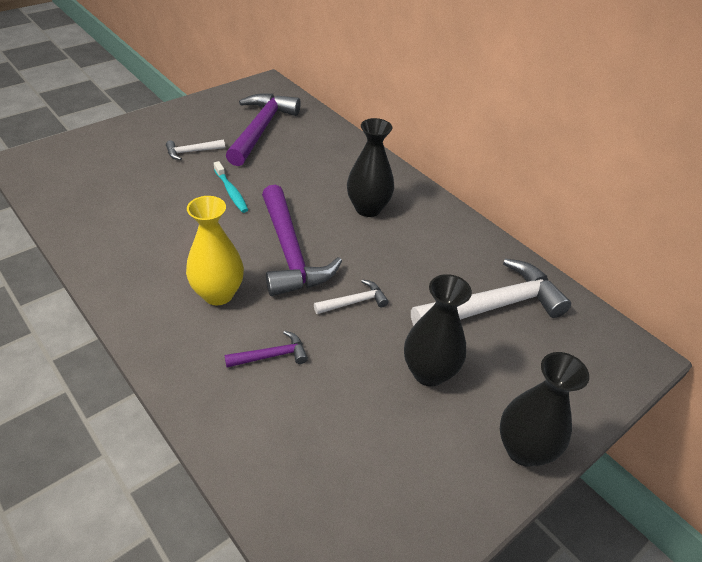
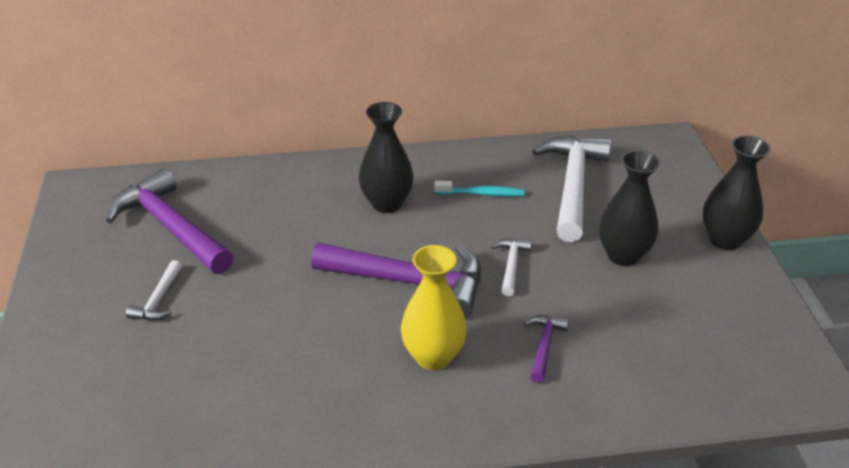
camera: 55 degrees left, 5 degrees down
turquoise toothbrush [214,161,248,213] -> turquoise toothbrush moved to [434,181,525,196]

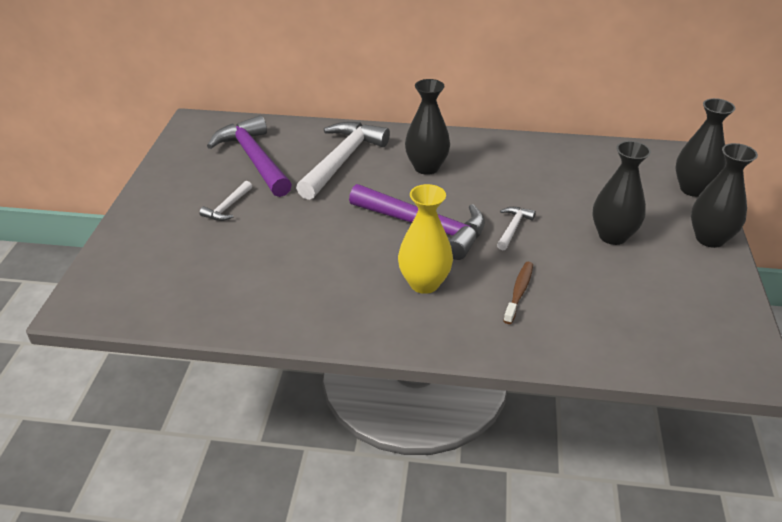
camera: 15 degrees right, 0 degrees up
turquoise toothbrush [434,181,525,196] -> none
purple hammer [524,315,569,383] -> brown toothbrush [503,262,533,324]
white hammer [532,136,611,242] -> white hammer moved to [296,122,390,200]
none -> black vase [675,98,735,197]

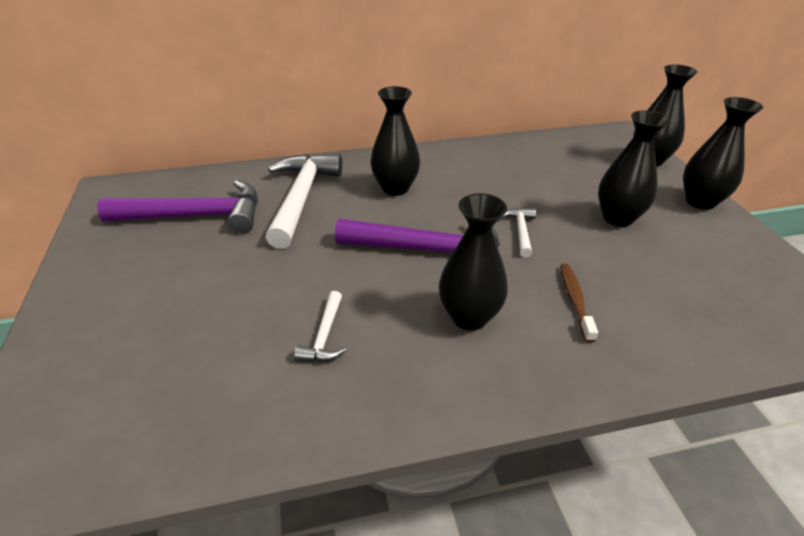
camera: 20 degrees left, 0 degrees up
white hammer [199,181,252,221] -> white hammer moved to [294,291,346,362]
purple hammer [207,115,292,197] -> purple hammer turned 135 degrees clockwise [97,180,258,234]
yellow vase [398,184,453,294] -> black vase [439,193,508,331]

